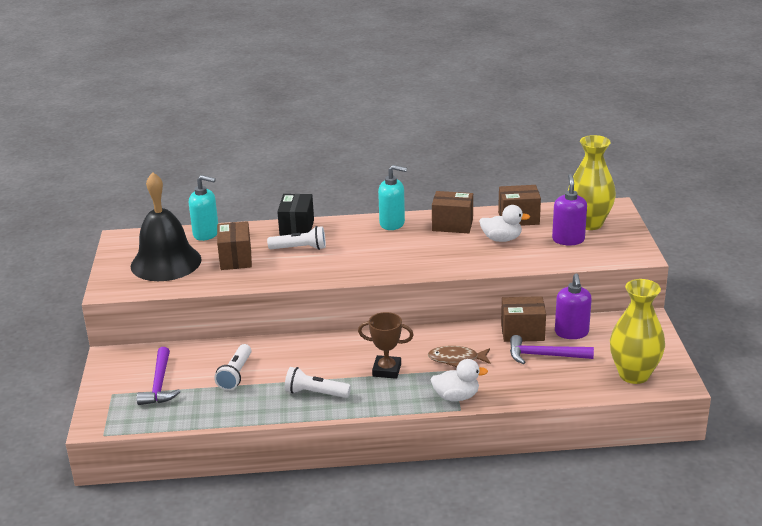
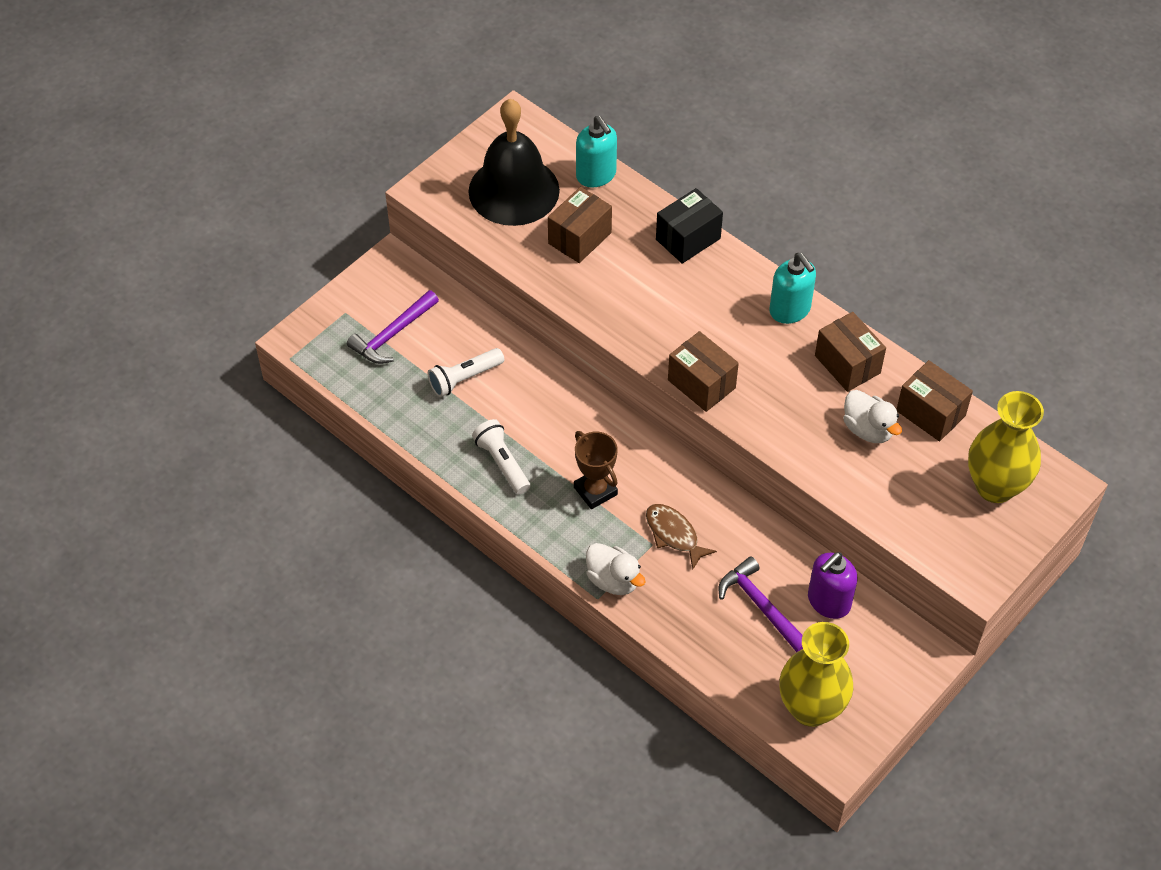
camera: 45 degrees right, 25 degrees up
white flashlight [267,226,326,250] -> none
brown box [501,296,546,342] -> brown box moved to [668,331,739,412]
purple soap dispenser [552,174,587,245] -> none

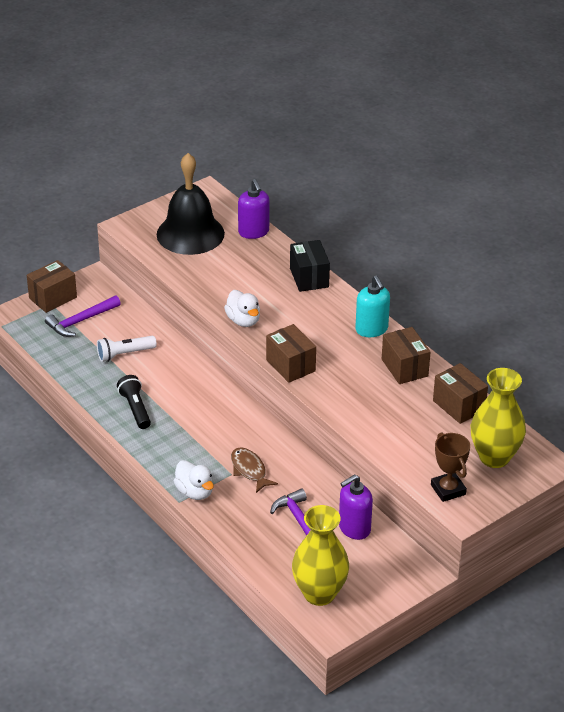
camera: 10 degrees right, 15 degrees down
white flashlight [472,419,530,494] -> black flashlight [117,375,151,429]
brown box [548,187,612,263] -> brown box moved to [27,260,77,313]
brown trophy [574,431,618,509] -> brown trophy moved to [431,432,470,502]
turquoise soap dispenser [576,116,617,188] -> purple soap dispenser [238,179,270,239]
black box [656,188,723,264] -> black box turned 75 degrees counterclockwise [290,240,330,292]
white duck [843,390,902,443] -> white duck moved to [224,290,260,327]

